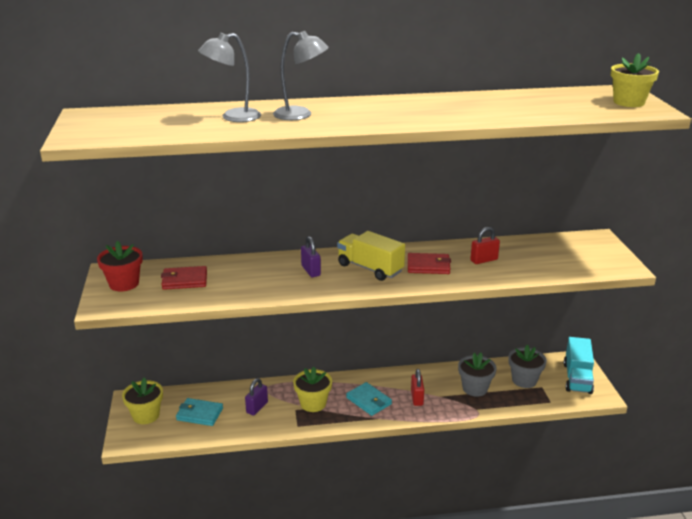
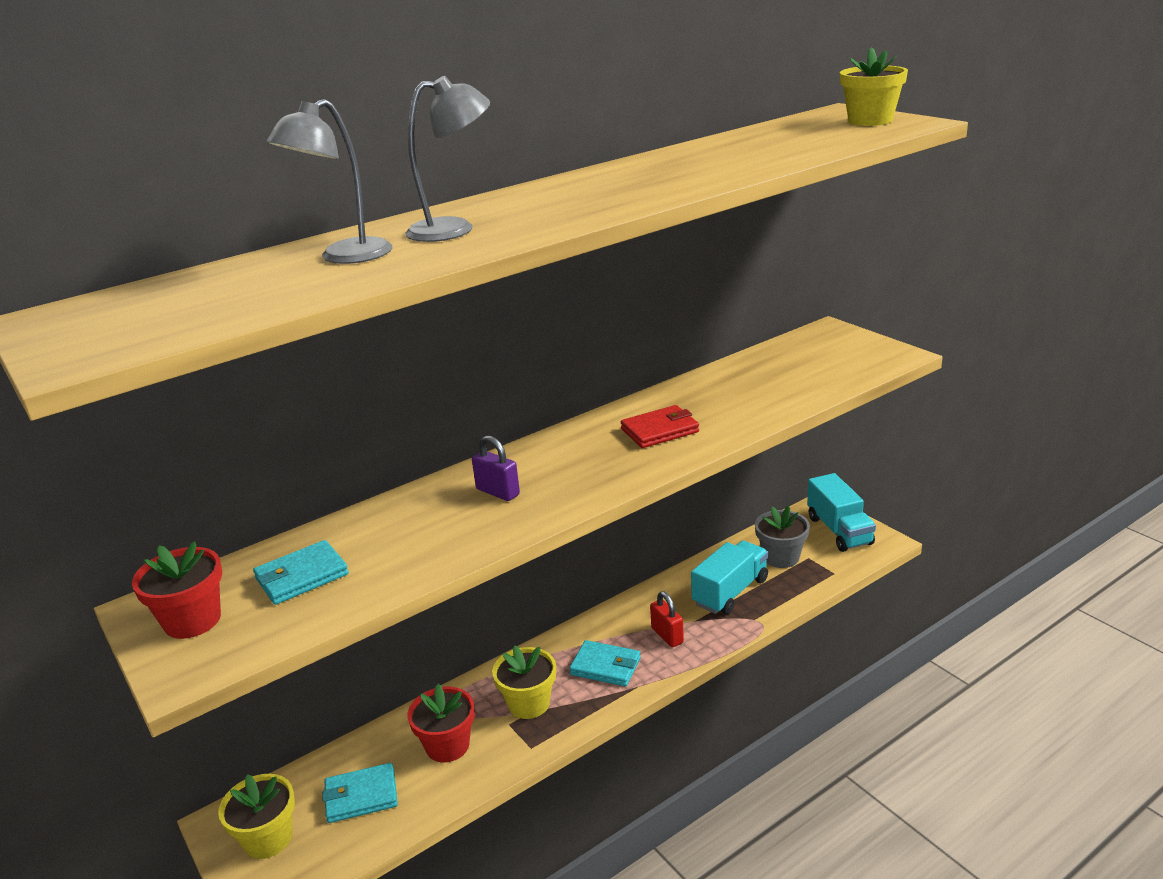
camera: 25 degrees left, 0 degrees up
red wallet [161,266,207,290] -> turquoise wallet [253,540,349,605]
purple padlock [245,378,268,415] -> red flower pot [407,684,475,762]
yellow truck [337,231,405,281] -> none
grey flower pot [458,353,497,397] -> turquoise truck [691,541,768,614]
red padlock [470,227,500,264] -> none

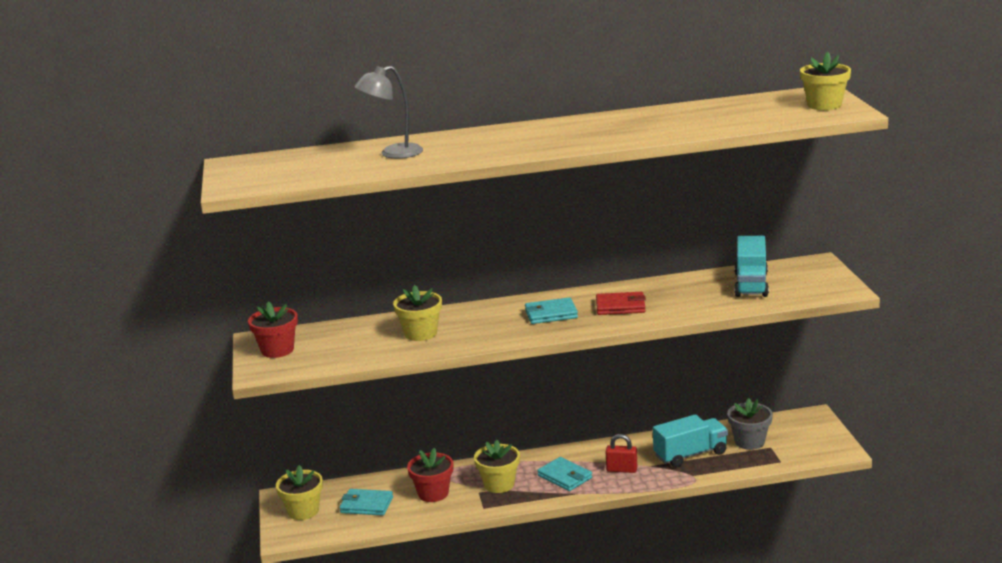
camera: 25 degrees right, 5 degrees down
turquoise wallet [253,540,349,605] -> turquoise wallet moved to [525,297,578,324]
grey lamp [406,76,490,242] -> none
purple padlock [472,436,520,501] -> none
red padlock [650,591,684,647] -> red padlock turned 75 degrees counterclockwise [606,434,637,473]
turquoise truck [807,473,876,552] -> turquoise truck moved to [734,236,769,297]
none -> yellow flower pot [393,285,442,341]

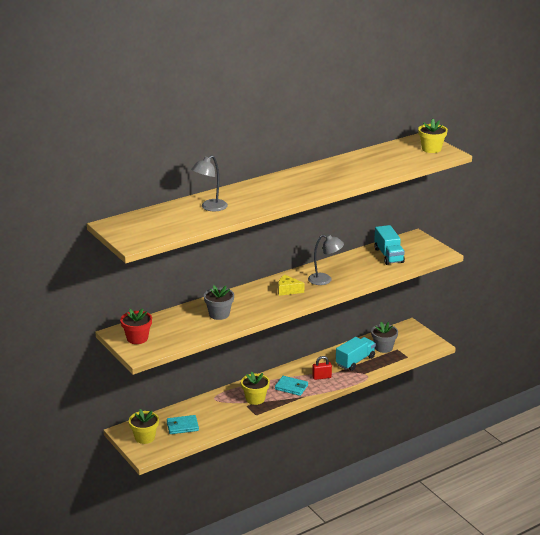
camera: 25 degrees left, 5 degrees up
yellow flower pot [393,285,442,341] -> grey flower pot [204,285,234,320]
red flower pot [407,448,454,502] -> none
turquoise wallet [525,297,578,324] -> yellow cheese [278,275,304,296]
red wallet [596,292,646,315] -> grey lamp [308,234,344,285]

